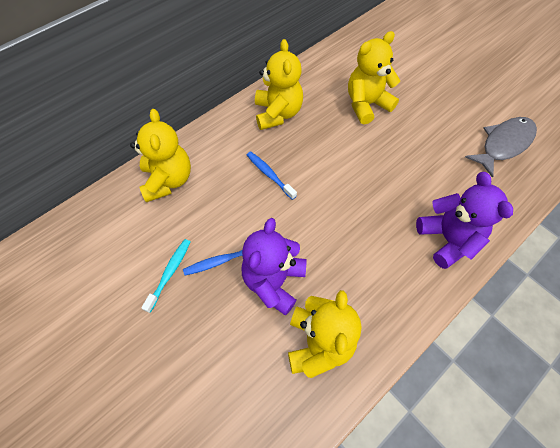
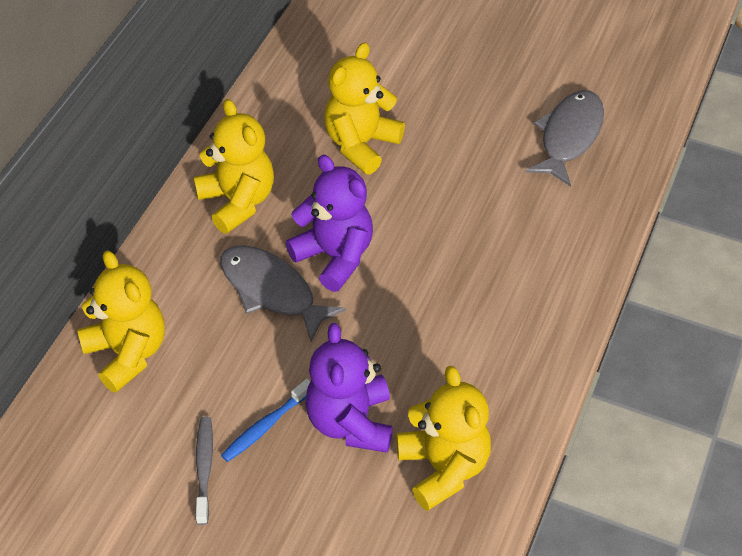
camera: 25 degrees left, 10 degrees down
turquoise toothbrush [141,239,190,313] -> grey toothbrush [196,417,213,525]
blue toothbrush [247,151,297,200] -> grey fish [220,245,346,342]
purple teddy bear [416,172,513,269] -> purple teddy bear moved to [286,155,373,292]

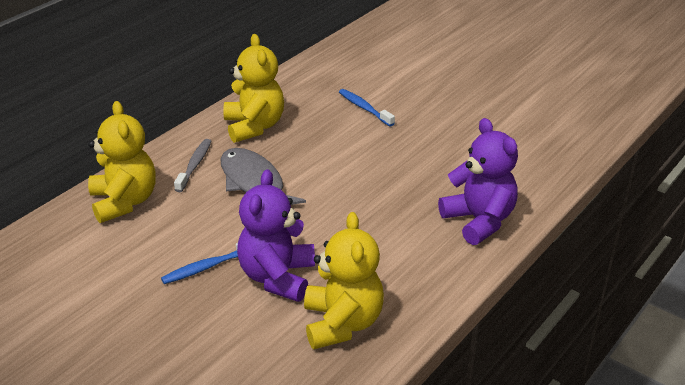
camera: 15 degrees right, 15 degrees down
grey toothbrush [196,417,213,525] -> grey toothbrush moved to [174,139,211,192]
purple teddy bear [286,155,373,292] -> purple teddy bear moved to [438,118,518,245]
yellow teddy bear [324,42,405,174] -> blue toothbrush [339,89,395,127]
grey fish [525,90,604,187] -> none

